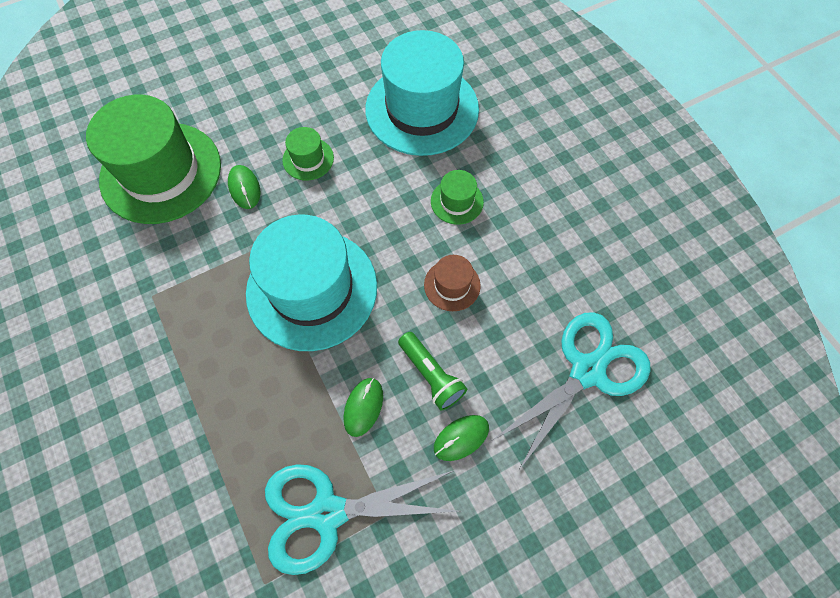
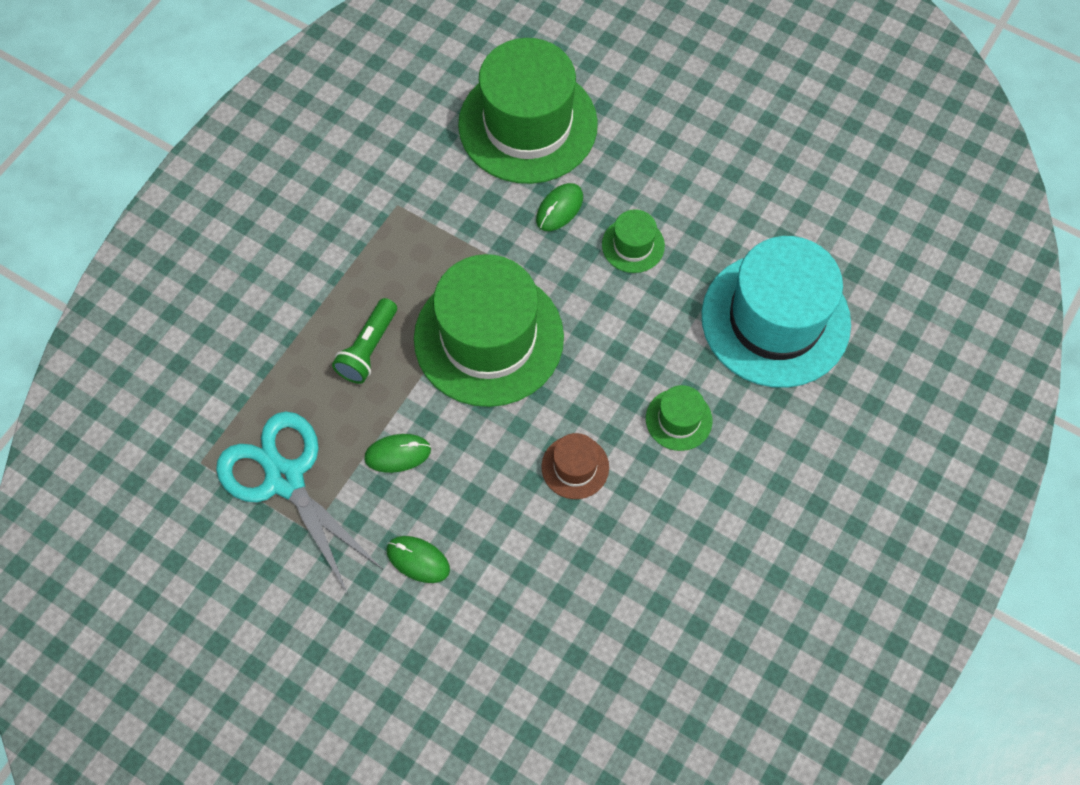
camera: 60 degrees right, 0 degrees up
turquoise hat [246,215,377,351] -> green hat [414,254,564,407]
green flashlight [398,332,467,411] -> green flashlight moved to [332,298,397,384]
turquoise scissors [493,312,651,470] -> none

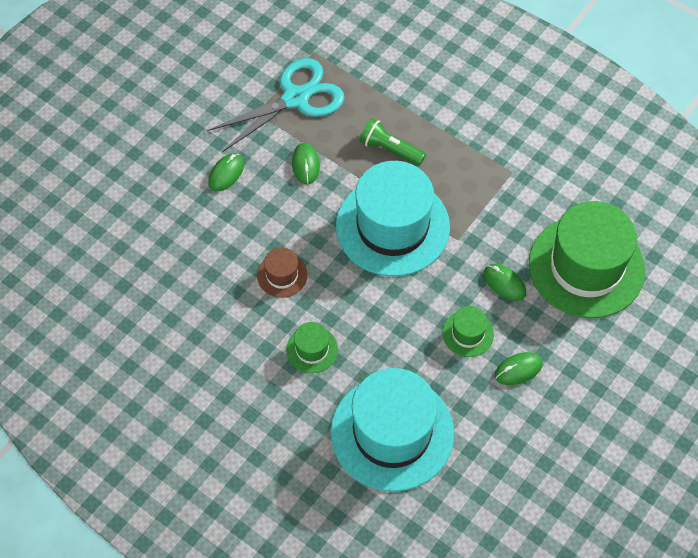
camera: 95 degrees right, 5 degrees down
green hat [414,254,564,407] -> turquoise hat [336,161,450,276]
none -> green mouse [495,352,543,385]

